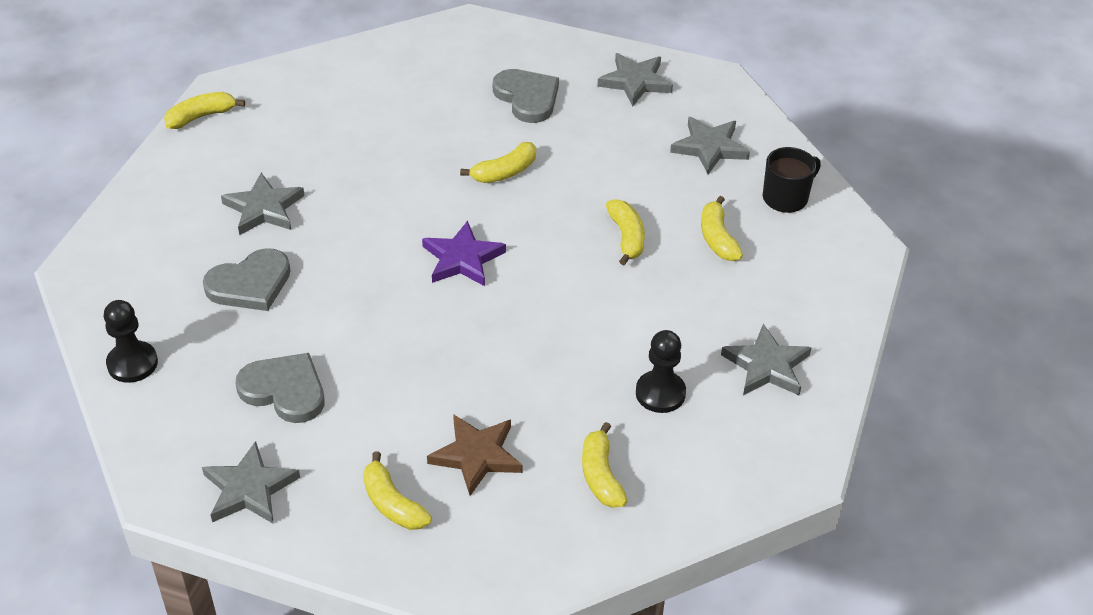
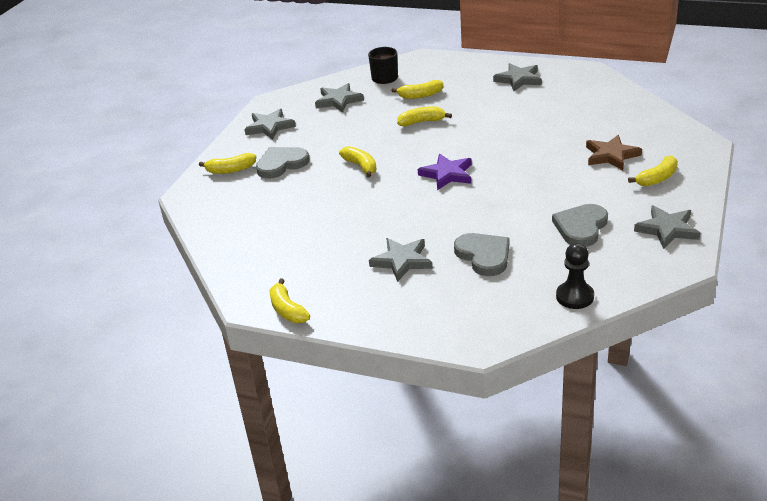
camera: 85 degrees left, 10 degrees down
yellow banana [582,422,627,508] -> yellow banana moved to [199,153,256,174]
black pawn [636,330,686,413] -> none

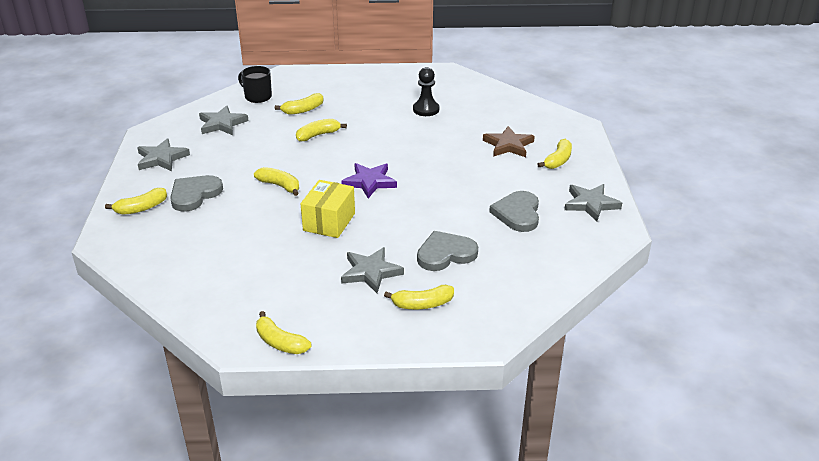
camera: 25 degrees left, 0 degrees up
grey heart [454,233,509,276] -> grey heart turned 60 degrees counterclockwise [417,231,478,271]
grey star [493,63,542,91] -> none
black pawn [556,243,594,309] -> black pawn moved to [413,67,439,116]
none -> yellow box [301,180,355,238]
none -> yellow banana [384,285,454,309]

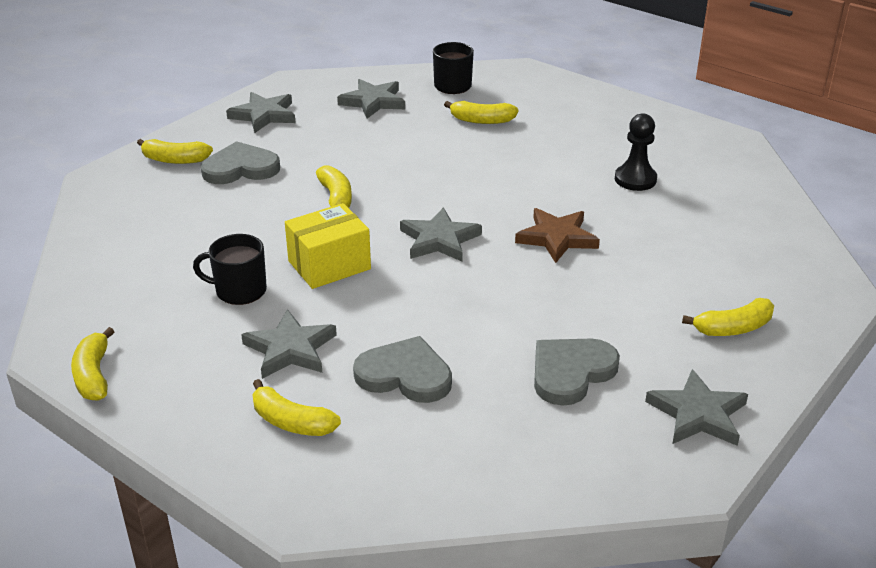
camera: 40 degrees right, 0 degrees up
yellow banana [296,119,347,141] -> none
purple star [341,163,397,198] -> grey star [400,207,482,261]
brown star [483,126,535,157] -> brown star moved to [515,208,600,263]
none -> black mug [193,234,267,305]

